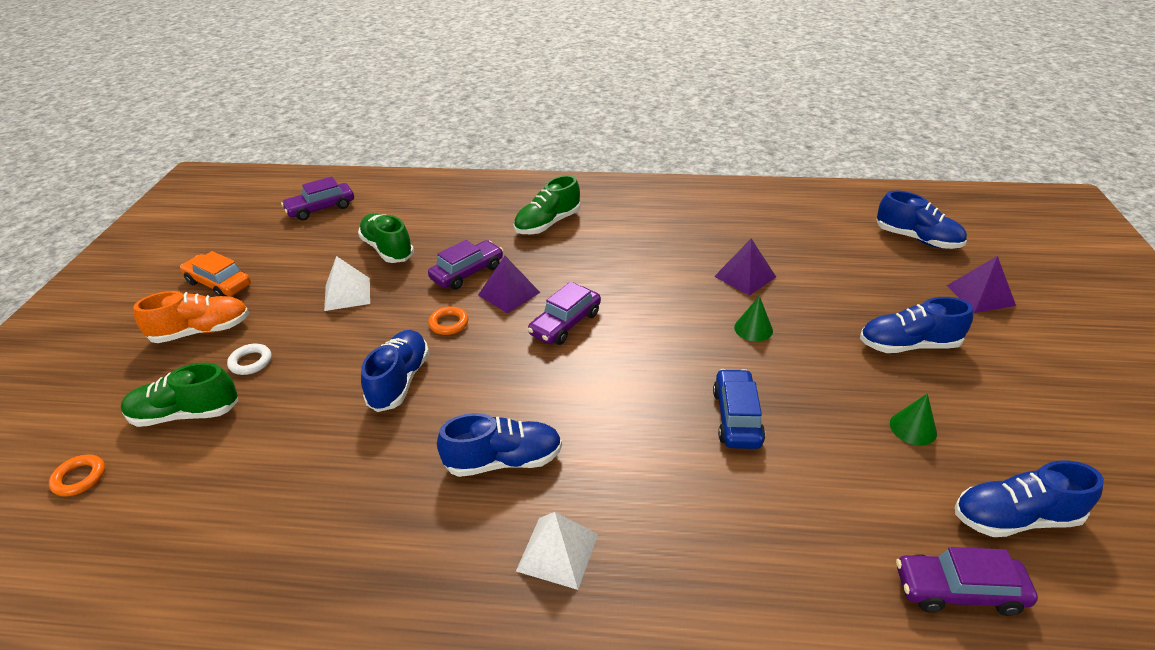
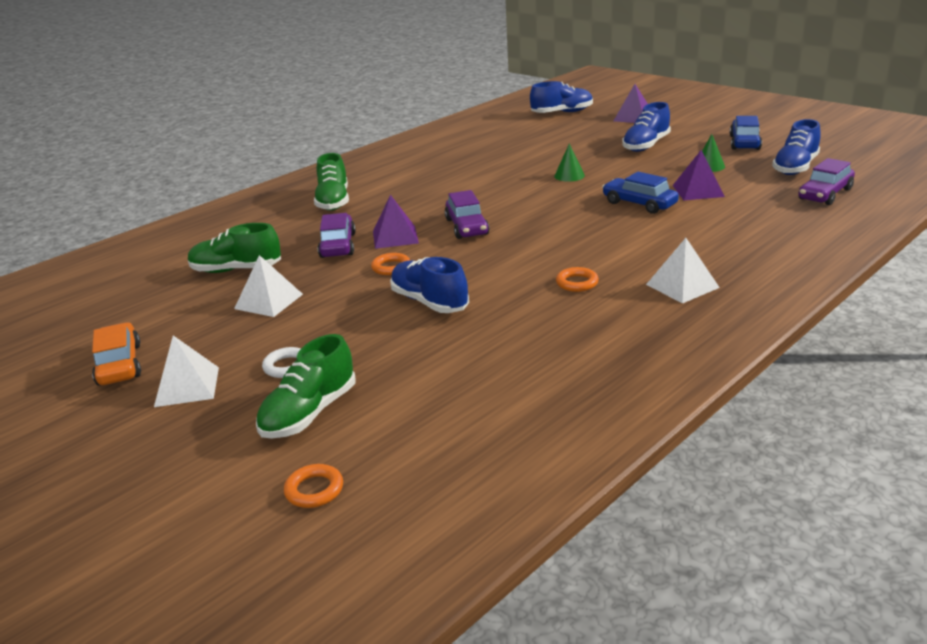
camera: 50 degrees left, 10 degrees down
orange shoe [133,291,249,343] -> white pyramid [154,335,219,407]
orange car [180,251,251,296] -> orange car turned 90 degrees clockwise [92,322,141,386]
purple car [281,177,354,221] -> none
blue shoe [437,413,562,477] -> orange ring [556,267,599,292]
purple pyramid [714,238,776,296] -> purple pyramid moved to [672,150,725,200]
none -> blue car [730,116,762,150]

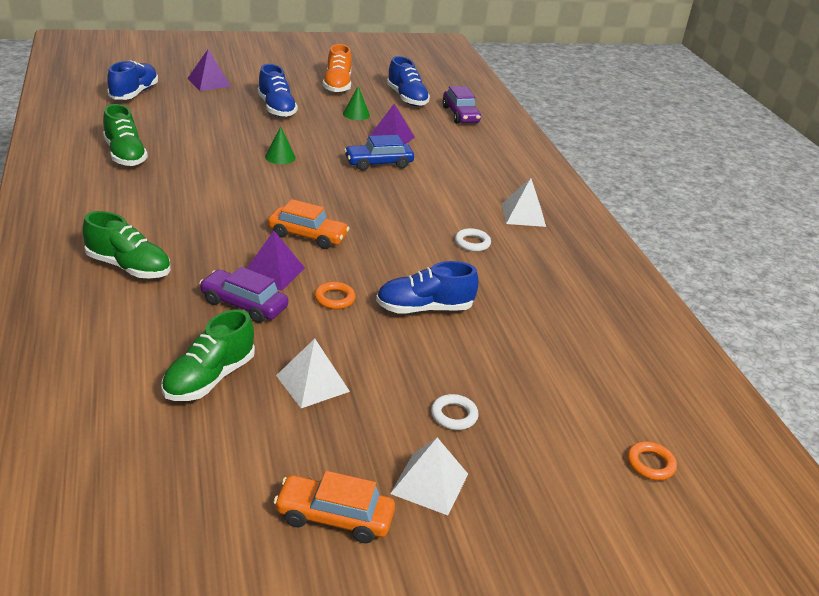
camera: 65 degrees left, 5 degrees up
green shoe [256,334,356,439] -> green shoe moved to [103,104,148,166]
purple car [445,190,489,239] -> orange car [268,199,350,249]
orange ring [556,267,599,292] -> white ring [455,228,491,252]
blue car [730,116,762,150] -> orange shoe [323,44,352,93]

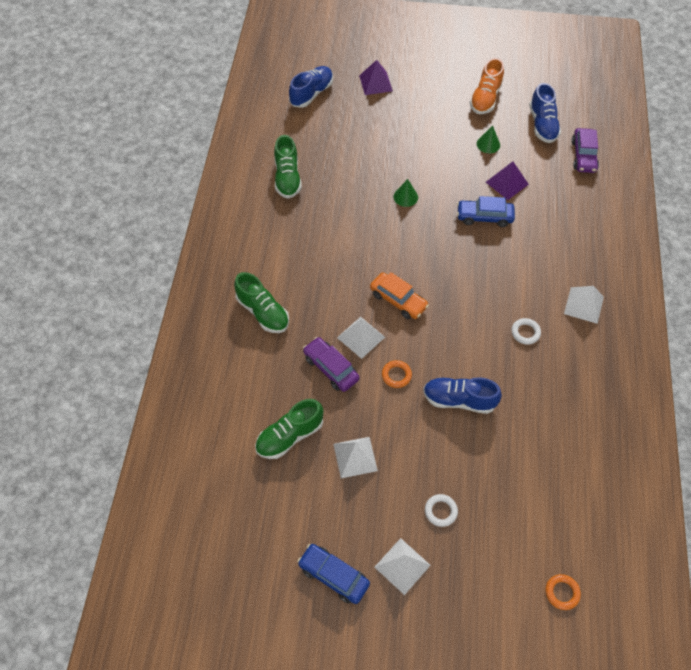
camera: 25 degrees right, 25 degrees up
purple pyramid [247,231,305,291] -> white pyramid [337,317,385,359]
blue shoe [257,64,298,117] -> none
orange car [274,471,395,543] -> blue car [297,544,370,604]

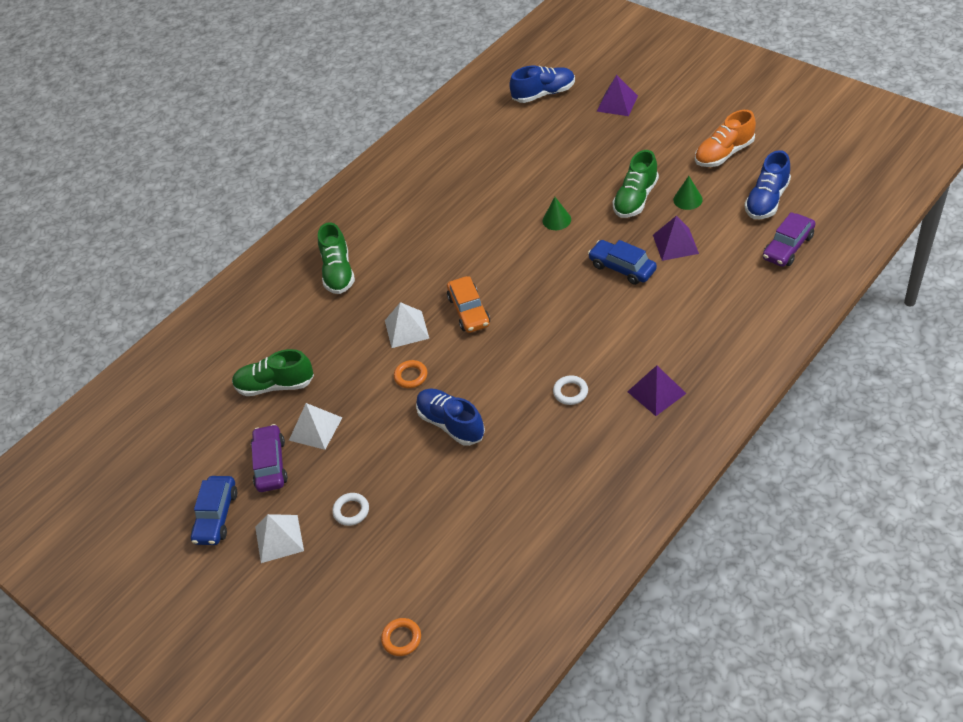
camera: 40 degrees right, 10 degrees down
green shoe [274,135,302,199] -> green shoe moved to [613,150,659,218]
blue car [297,544,370,604] -> blue car turned 150 degrees counterclockwise [191,476,237,545]
purple car [303,337,360,392] -> purple car moved to [251,424,288,492]
white pyramid [564,286,604,324] -> purple pyramid [627,365,687,416]

